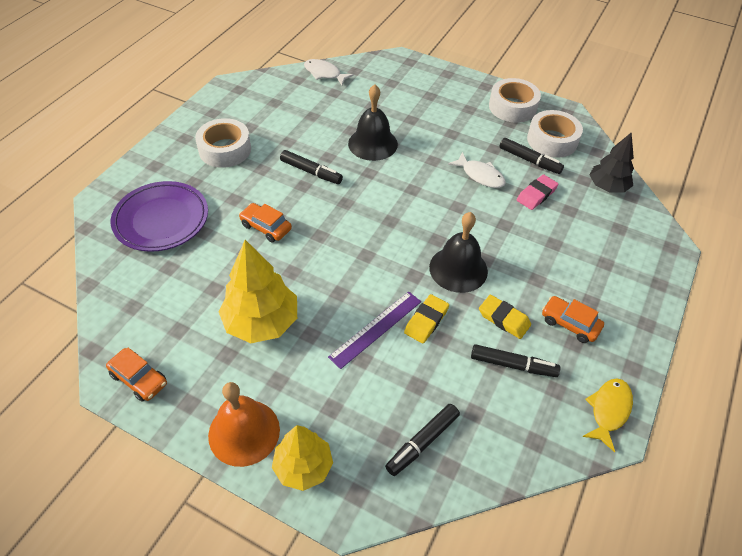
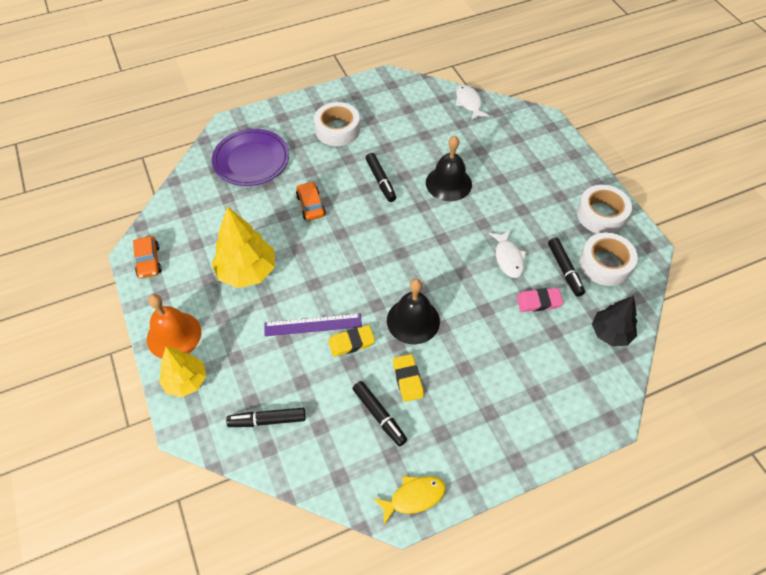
camera: 40 degrees right, 5 degrees up
orange car [542,296,604,343] -> none

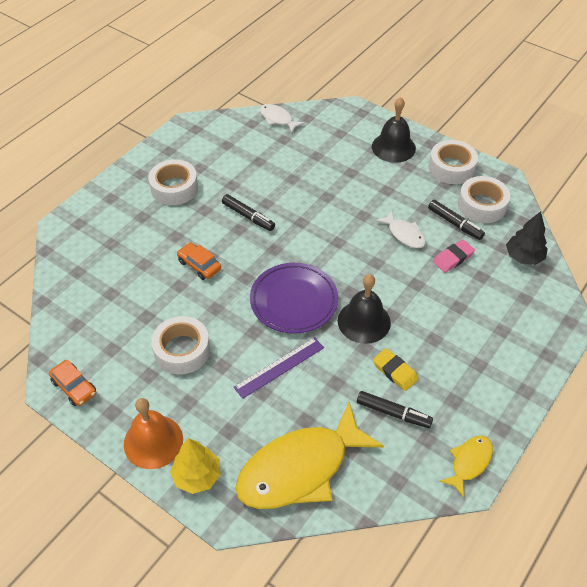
camera: 30 degrees left, 5 degrees down
purple plate [212,129,289,186] -> purple plate moved to [250,263,338,334]
yellow tree [212,206,275,288] -> white tape [151,316,210,374]
black marker [226,408,306,427] -> yellow fish [235,402,384,509]
yellow eraser [328,325,375,357] -> none
black bell [426,136,472,201] -> black bell moved to [372,97,416,163]

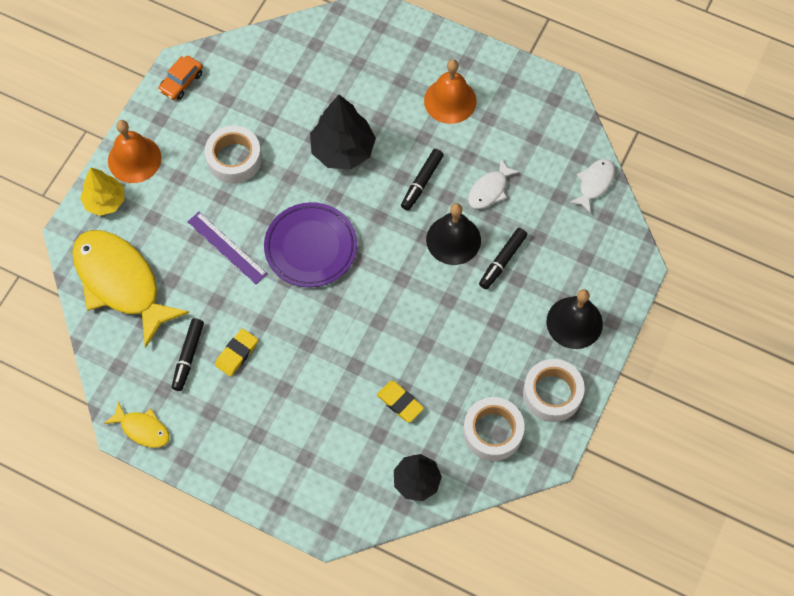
camera: 80 degrees right, 15 degrees up
white tape [148,159,198,205] -> orange bell [424,59,477,124]
orange car [177,242,221,280] -> black tree [310,95,376,170]
black bell [338,274,391,344] -> black bell moved to [426,203,481,265]
white fish [375,210,426,248] -> white fish moved to [468,159,520,209]
black marker [428,200,485,240] -> black marker moved to [479,228,527,289]
pink eraser [433,239,475,273] -> yellow eraser [377,381,424,422]

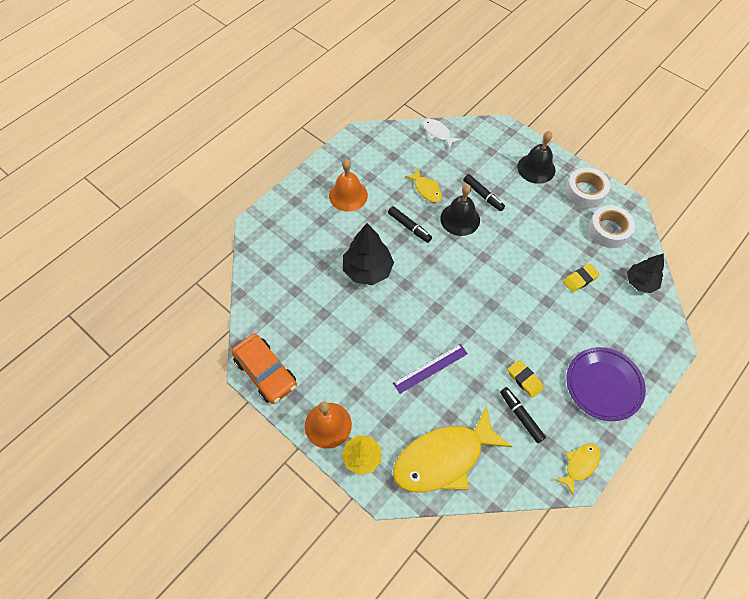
camera: 75 degrees left, 5 degrees down
orange car [158,56,203,100] -> orange car [232,334,297,404], size x1.73
black marker [172,318,204,391] -> black marker turned 150 degrees counterclockwise [500,387,546,443]
white tape [205,126,262,184] -> none
purple plate [264,202,357,287] -> purple plate moved to [566,347,646,421]
white fish [468,159,520,209] -> yellow fish [405,169,442,202]

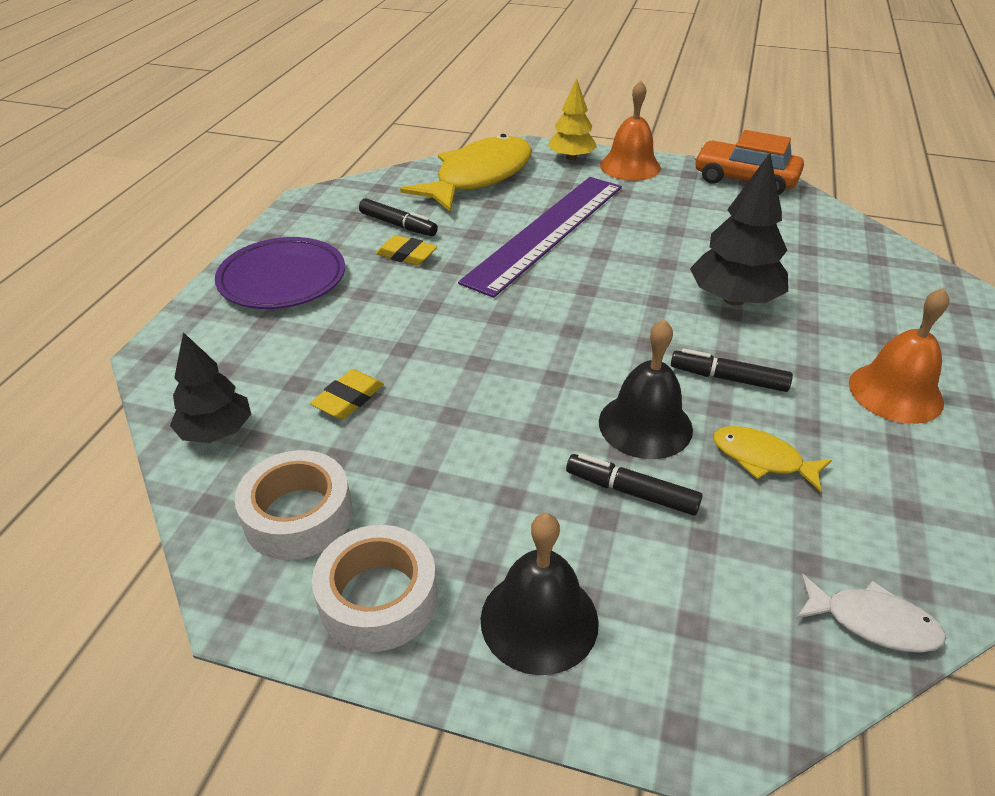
camera: 155 degrees right, 20 degrees down
purple ruler [393,344,468,394] -> purple ruler [458,177,622,298], size x2.00
yellow fish [555,444,601,496] -> none

